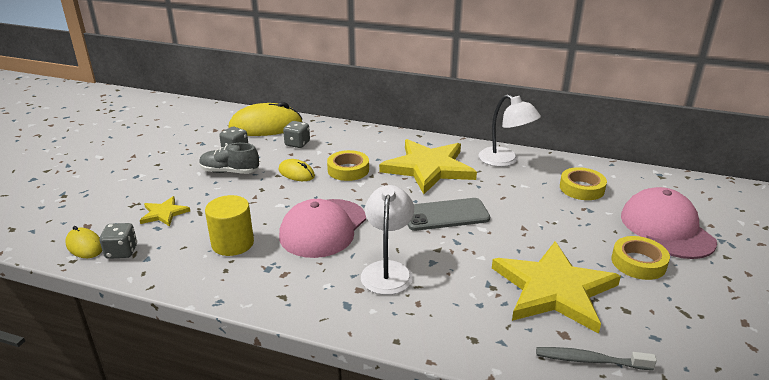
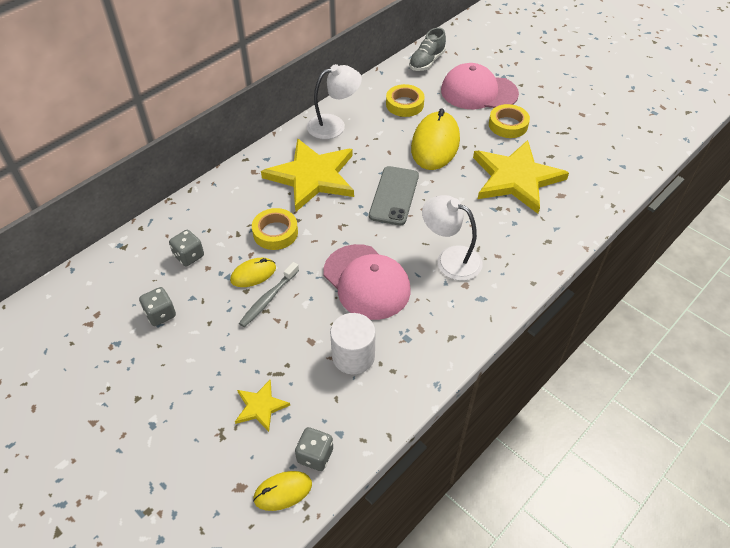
camera: 65 degrees left, 20 degrees up
grey shoe [199,143,259,174] -> grey shoe moved to [409,28,446,71]
yellow cylinder [205,195,254,256] -> white cylinder [330,313,376,374]
yellow mouse [228,102,302,136] -> yellow mouse moved to [411,108,460,170]
grey toothbrush [536,347,657,370] -> grey toothbrush moved to [239,262,299,327]

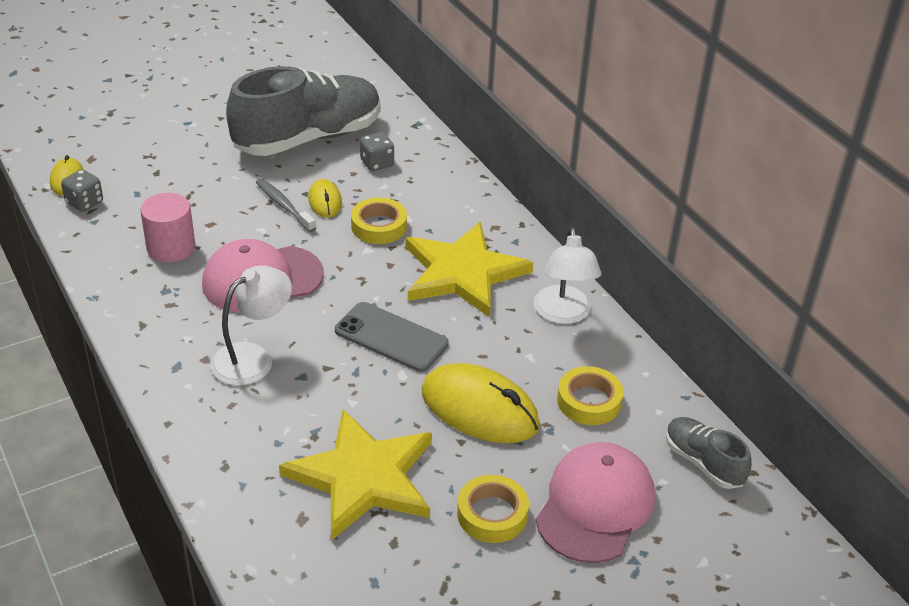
camera: 105 degrees right, 10 degrees down
grey dice [139,287,176,326] -> grey shoe [226,66,381,156]
yellow star [235,380,290,432] -> none
white cylinder [330,313,376,374] -> pink cylinder [140,193,195,262]

